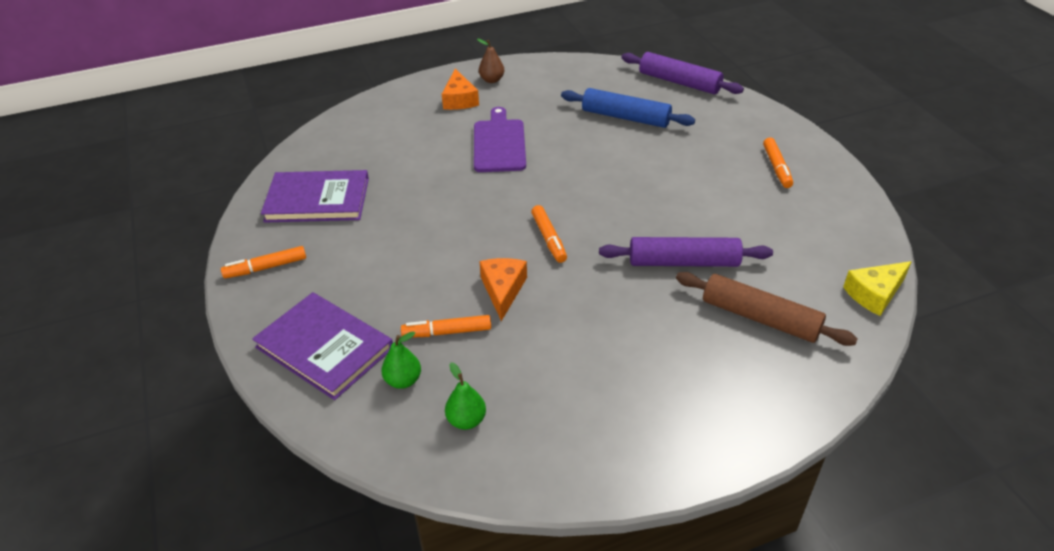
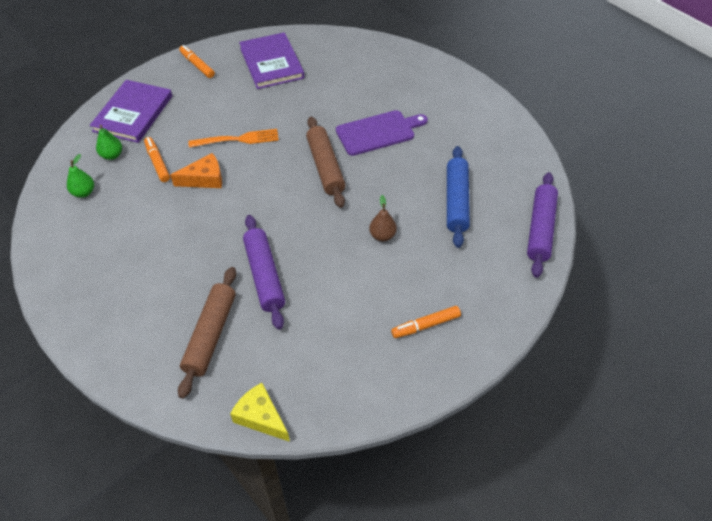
camera: 70 degrees right, 10 degrees up
orange cheese [442,69,479,110] -> none
brown pear [477,38,504,83] -> brown pear moved to [369,195,397,241]
orange marker [531,205,567,263] -> none
none -> orange fork [188,129,279,148]
none -> brown rolling pin [306,117,345,208]

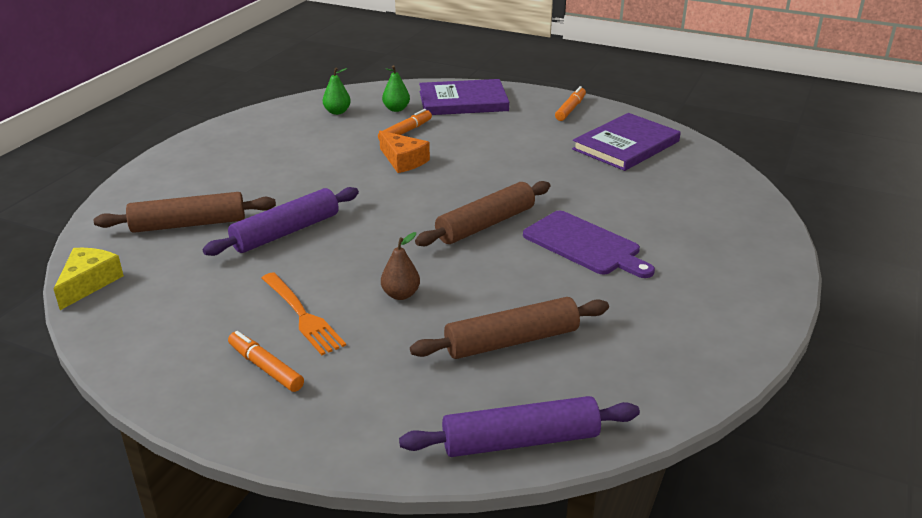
camera: 65 degrees right, 20 degrees down
orange fork [188,129,279,148] -> orange fork moved to [262,272,346,355]
blue rolling pin [447,146,470,248] -> brown rolling pin [410,297,609,359]

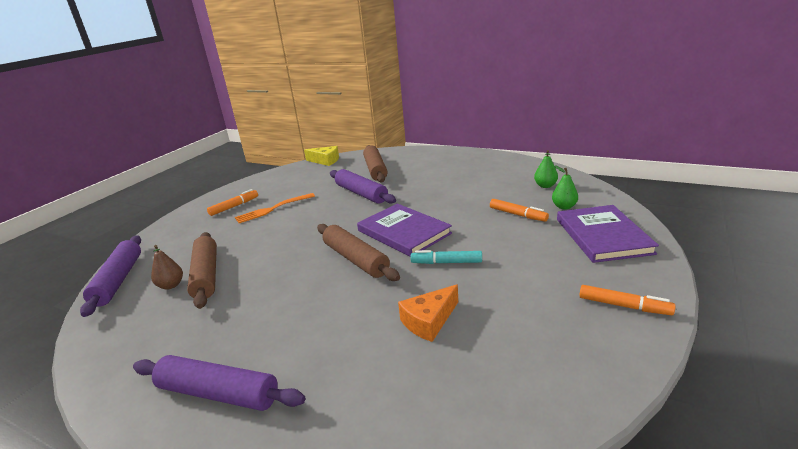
camera: 95 degrees right, 5 degrees down
orange cheese [379,131,430,173] -> orange cheese moved to [398,284,458,342]
brown pear [381,232,420,300] -> brown pear moved to [151,245,183,290]
purple cutting board [523,211,655,278] -> none
purple book [572,113,681,171] -> purple book moved to [357,204,452,257]
none -> purple rolling pin [133,355,305,411]
none -> turquoise marker [411,250,482,264]

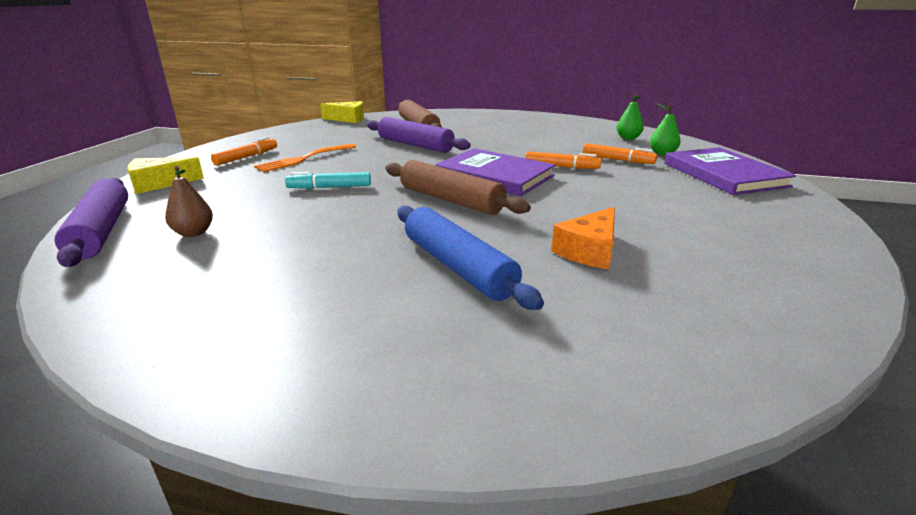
camera: 15 degrees left, 0 degrees up
purple rolling pin [133,355,305,411] -> none
brown rolling pin [187,232,217,309] -> none
turquoise marker [411,250,482,264] -> turquoise marker moved to [285,172,371,189]
orange marker [579,285,676,315] -> orange marker moved to [525,152,601,169]
none -> yellow cheese [127,157,204,194]
none -> blue rolling pin [397,206,544,310]

